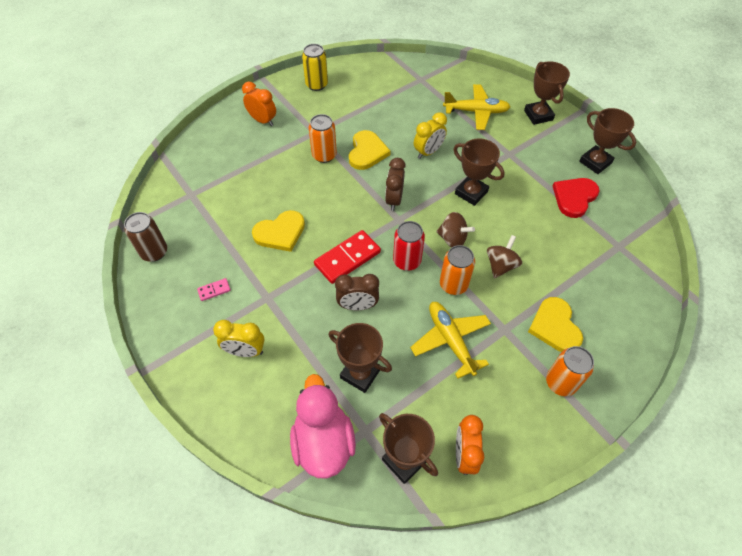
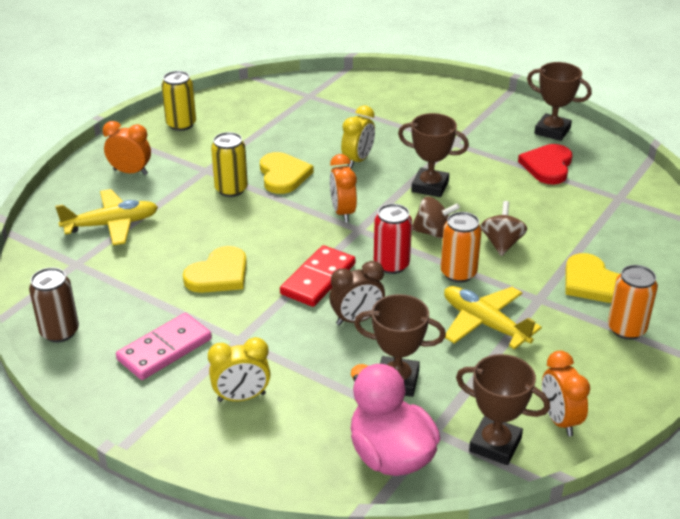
camera: 20 degrees left, 20 degrees down
pink domino [197,278,231,301] -> pink domino [116,313,212,380], size x2.13
orange can [309,114,337,163] -> yellow can [211,132,248,197]
brown clock [385,158,406,211] -> orange clock [330,154,357,222]
yellow plane [443,84,511,130] -> yellow plane moved to [55,189,158,246]
brown trophy [524,61,570,125] -> none

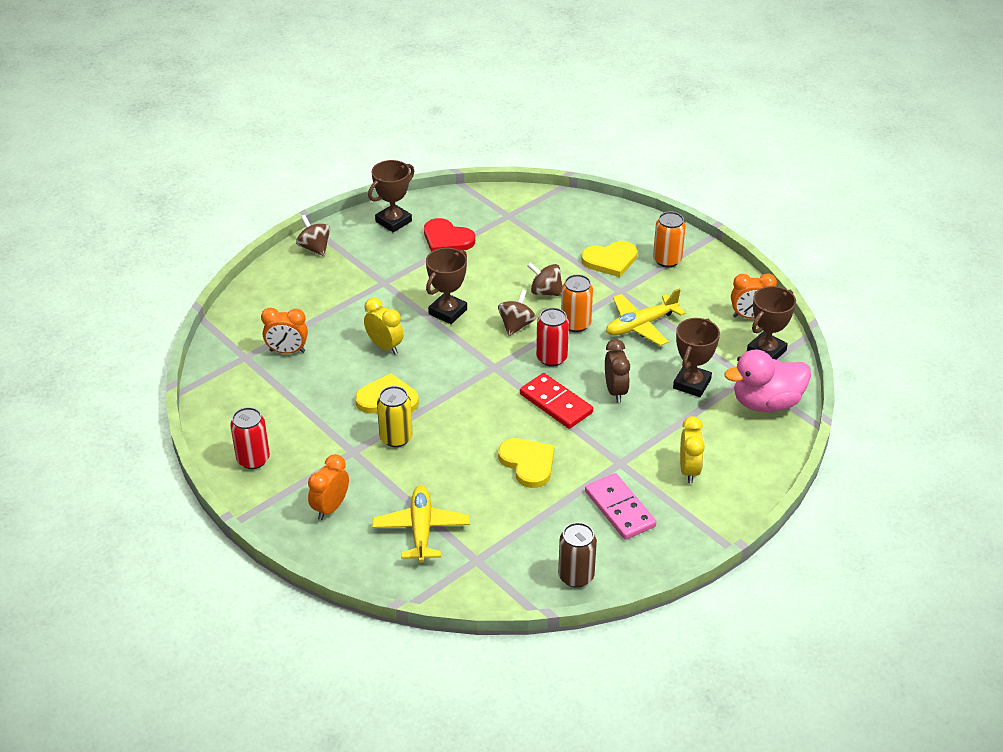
camera: 75 degrees left, 5 degrees up
yellow can [161,71,196,131] -> red can [230,407,270,469]
orange clock [330,154,357,222] -> orange clock moved to [261,308,308,354]
none -> brown spinning top [296,215,330,256]

